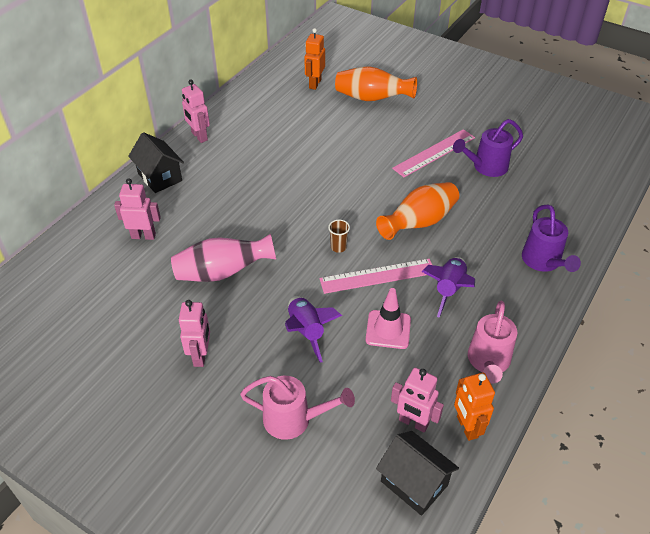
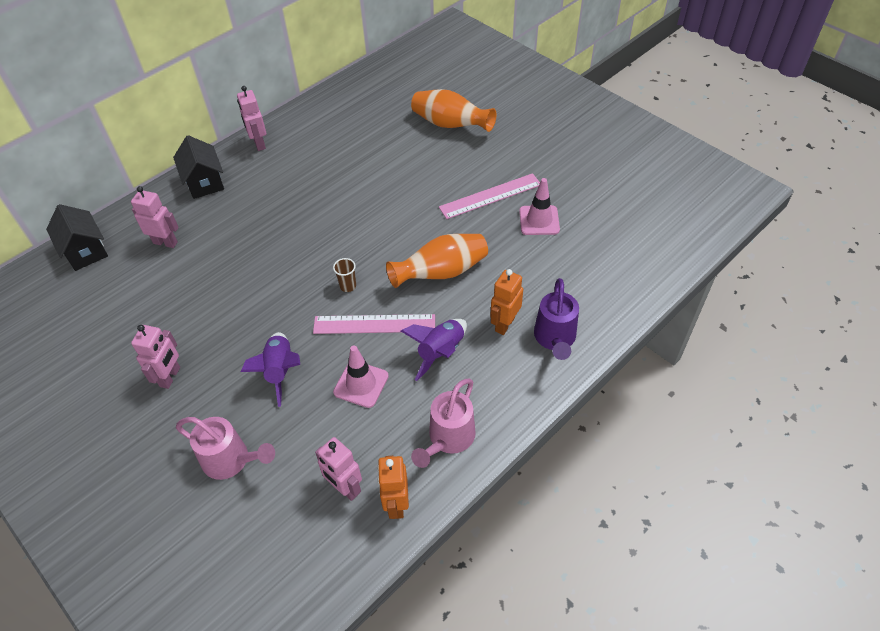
camera: 15 degrees right, 5 degrees up
pink vase [171,233,276,282] -> none
orange robot [304,28,325,90] -> orange robot moved to [490,269,523,335]
black house [376,431,459,516] -> black house moved to [46,204,108,271]
purple watering can [453,119,523,177] -> pink traffic cone [519,178,560,235]

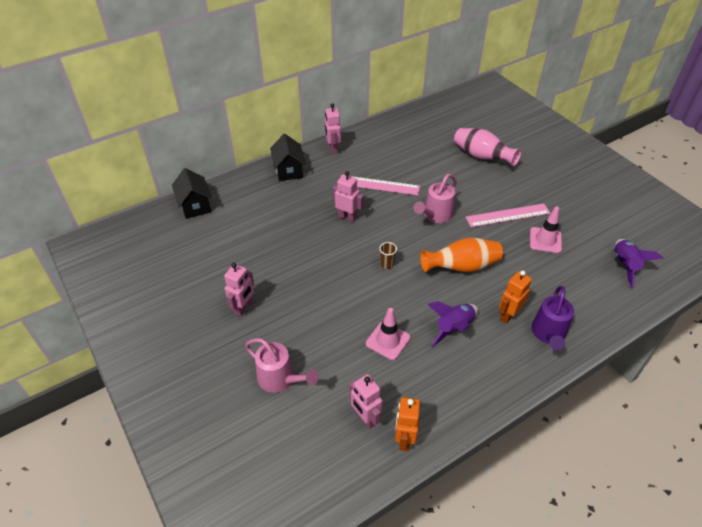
camera: 10 degrees right, 5 degrees down
pink robot [131,186,179,248] -> pink robot moved to [333,171,363,222]
purple rocket [241,332,300,407] -> purple rocket moved to [615,239,664,288]
pink ruler [313,314,435,334] -> pink ruler moved to [341,175,420,195]
orange vase [411,89,496,132] -> pink vase [454,128,522,166]
pink watering can [411,379,476,468] -> pink watering can moved to [413,174,457,223]

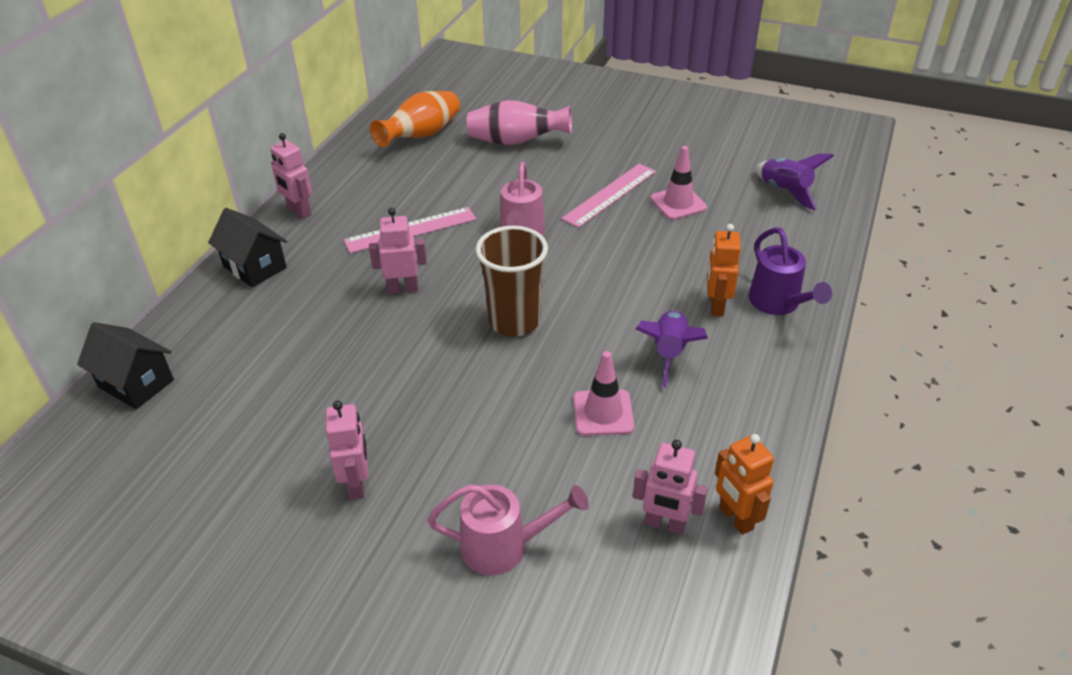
camera: 35 degrees left, 5 degrees down
brown cup [379,242,397,269] -> brown cup [476,226,548,337], size x2.41
orange vase [420,238,503,272] -> orange vase moved to [370,91,460,147]

